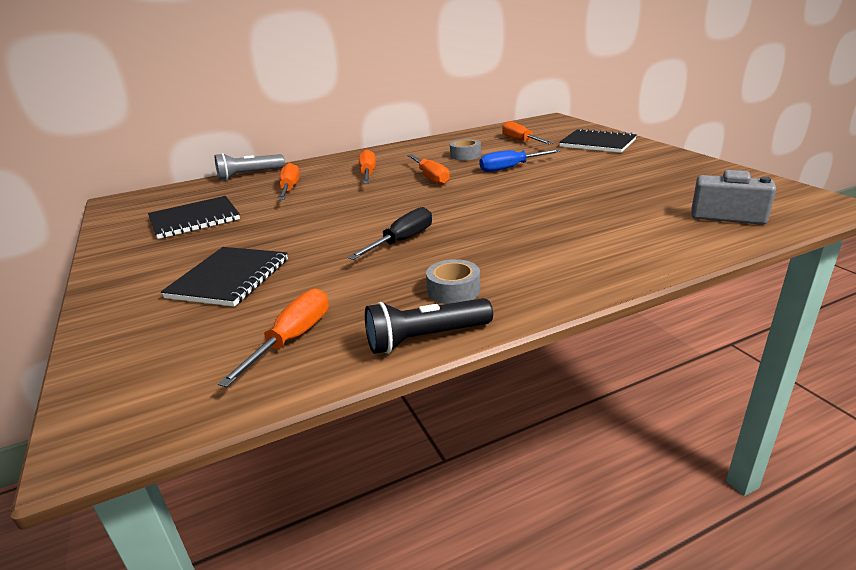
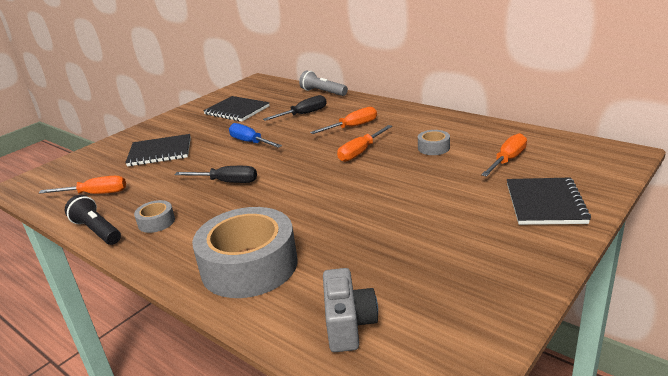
camera: 65 degrees right, 0 degrees up
orange screwdriver [278,163,300,200] -> black screwdriver [263,95,327,121]
blue screwdriver [479,149,560,172] -> blue screwdriver moved to [229,123,282,148]
none -> grey tape [192,207,297,298]

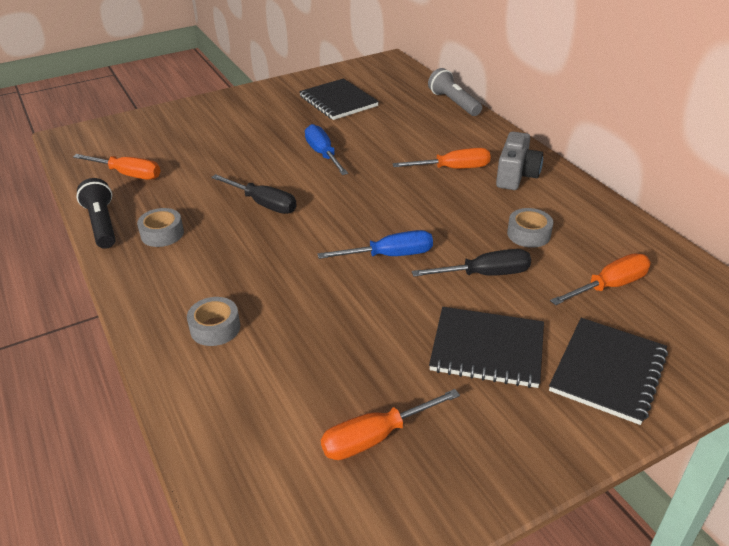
camera: 20 degrees right, 10 degrees up
black notebook [125,134,191,167] -> black notebook moved to [429,307,544,388]
grey tape [192,207,297,298] -> grey tape [187,297,240,346], size x0.44
black screwdriver [263,95,327,121] -> black screwdriver moved to [412,249,531,277]
grey camera [323,268,378,352] -> grey camera moved to [496,132,543,190]
orange screwdriver [337,125,392,162] -> orange screwdriver moved to [321,389,460,460]
none -> blue screwdriver [318,230,433,259]

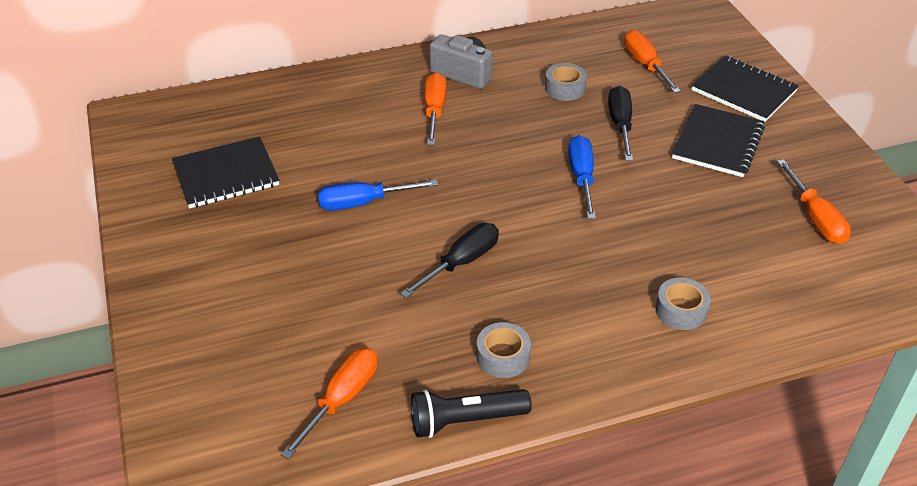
camera: 80 degrees left, 5 degrees up
grey flashlight [428,68,482,116] -> none

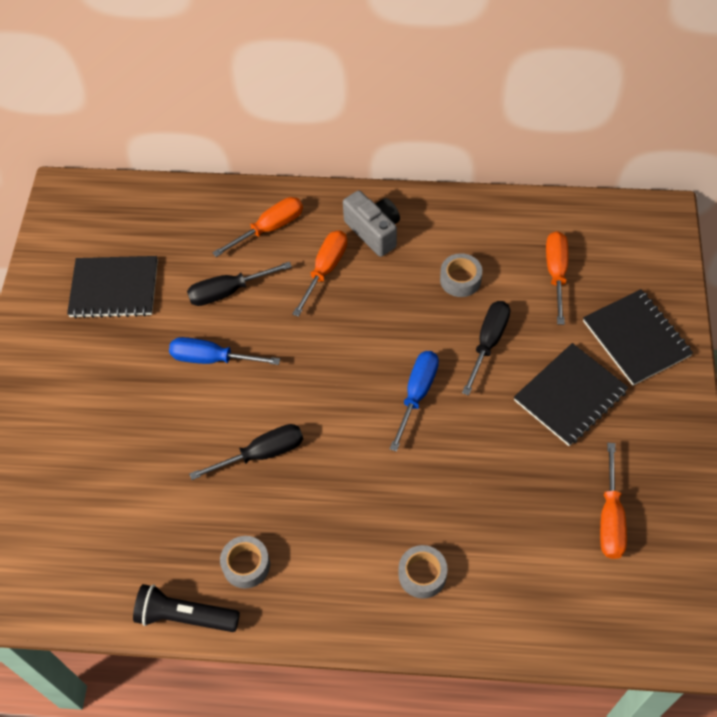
camera: 25 degrees right, 15 degrees up
orange screwdriver [281,348,378,460] -> orange screwdriver moved to [212,197,303,257]
none -> black screwdriver [187,262,292,306]

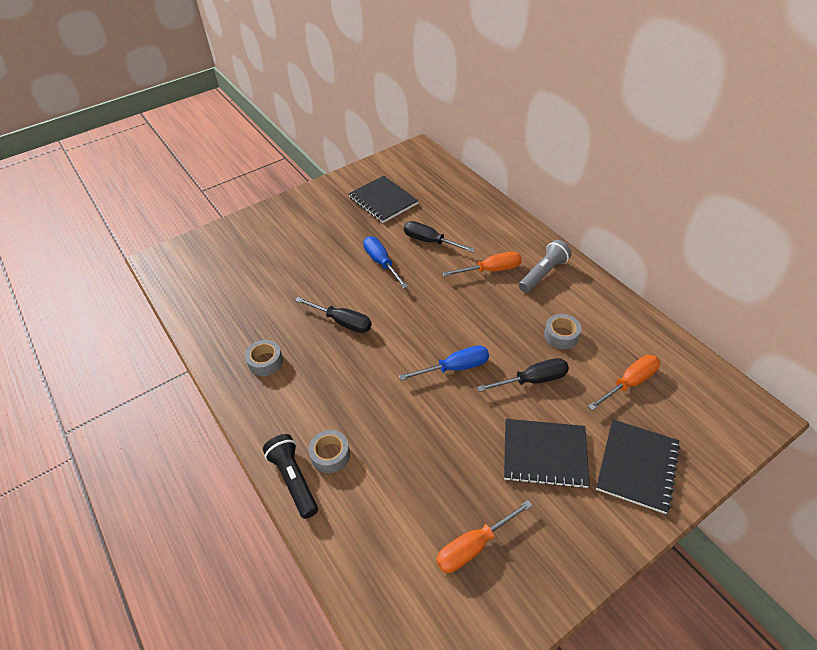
camera: 50 degrees right, 10 degrees down
black flashlight [133,584,240,632] -> black flashlight moved to [263,434,318,519]
orange screwdriver [212,197,303,257] -> none
grey camera [343,190,400,257] -> grey flashlight [519,240,572,293]

